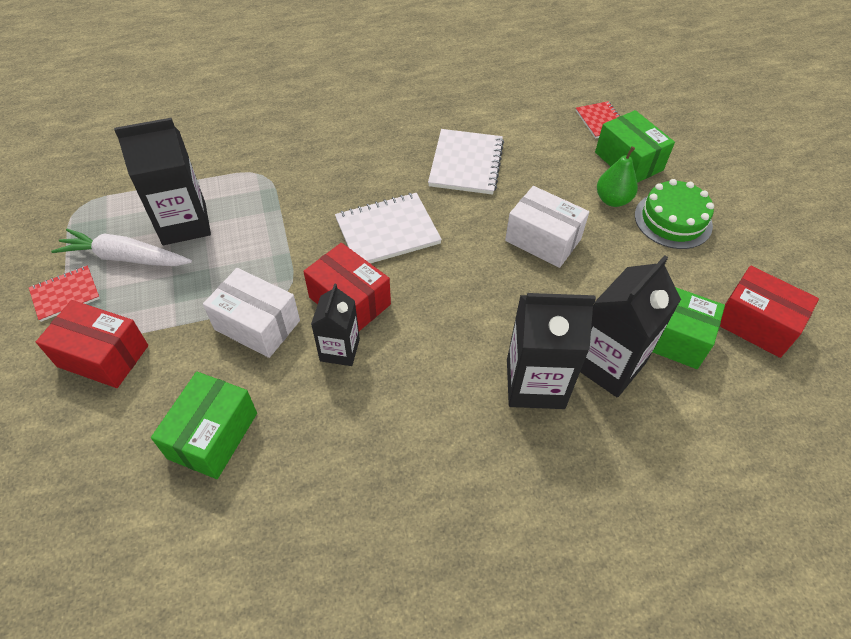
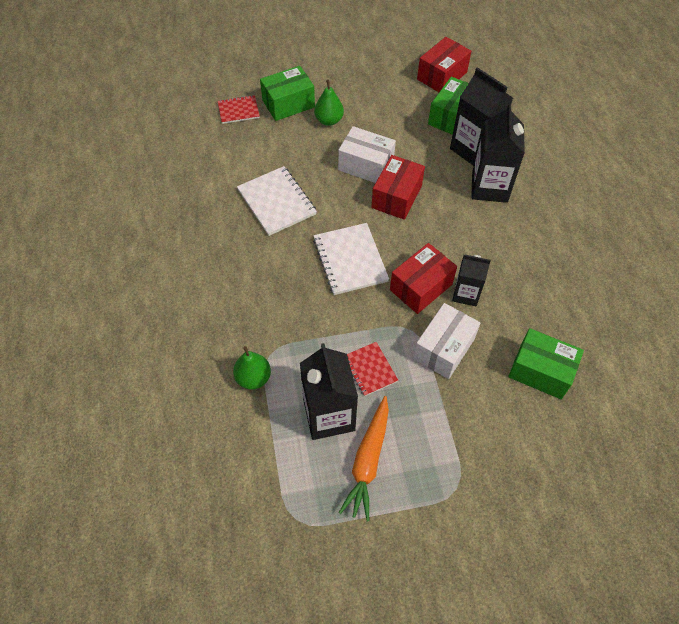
camera: 85 degrees left, 5 degrees up
red notebook [29,266,100,322] -> red notebook moved to [347,342,398,396]
red box [36,300,148,388] -> red box moved to [371,155,425,220]
white carrot [51,229,192,266] -> orange carrot [339,396,389,521]
white notebook [428,129,504,195] -> white notebook turned 45 degrees clockwise [237,166,317,236]
white box [505,186,589,268] -> white box turned 75 degrees clockwise [338,126,396,183]
green cake [635,179,714,249] -> none
none -> green pear [233,346,271,390]

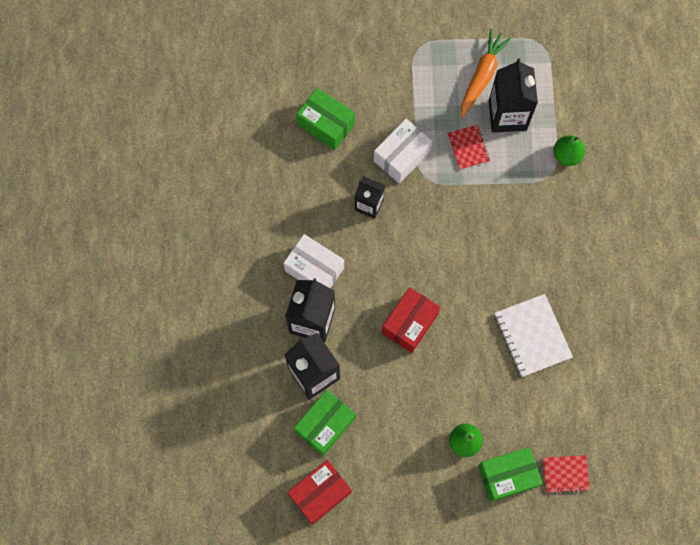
camera: 170 degrees left, 15 degrees up
white notebook [313,223,389,295] -> none
white box [338,126,396,183] -> white box moved to [284,234,344,288]
red box [390,243,457,314] -> none

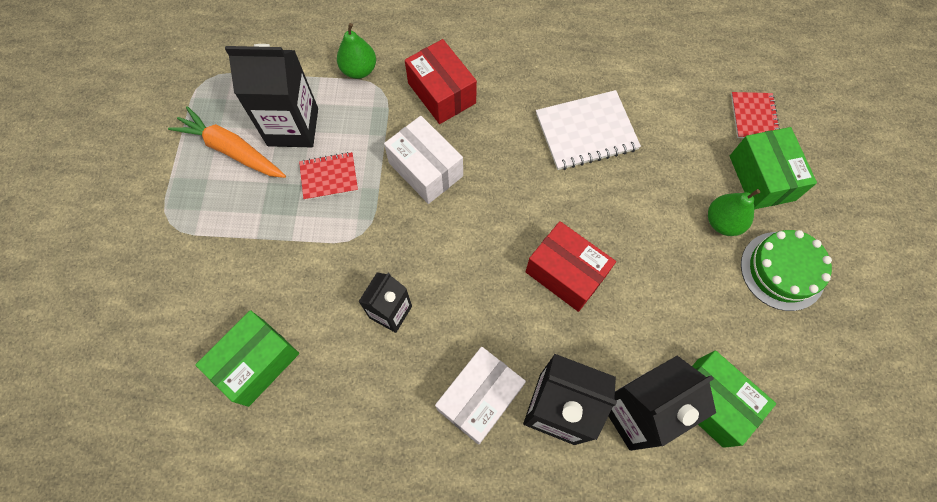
camera: 85 degrees left, 5 degrees down
red box [287,460,351,525] -> red box moved to [405,39,477,124]
white box [374,119,432,183] -> white box moved to [384,116,463,204]
none -> green cake [741,230,832,311]

